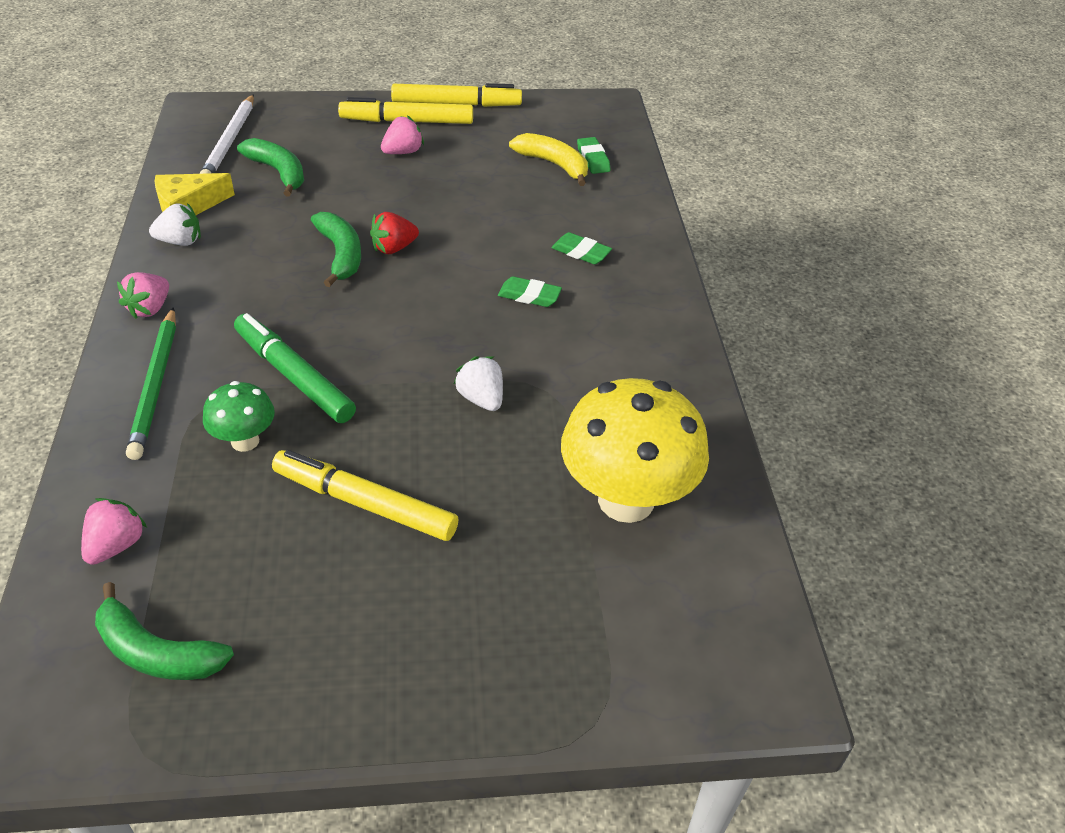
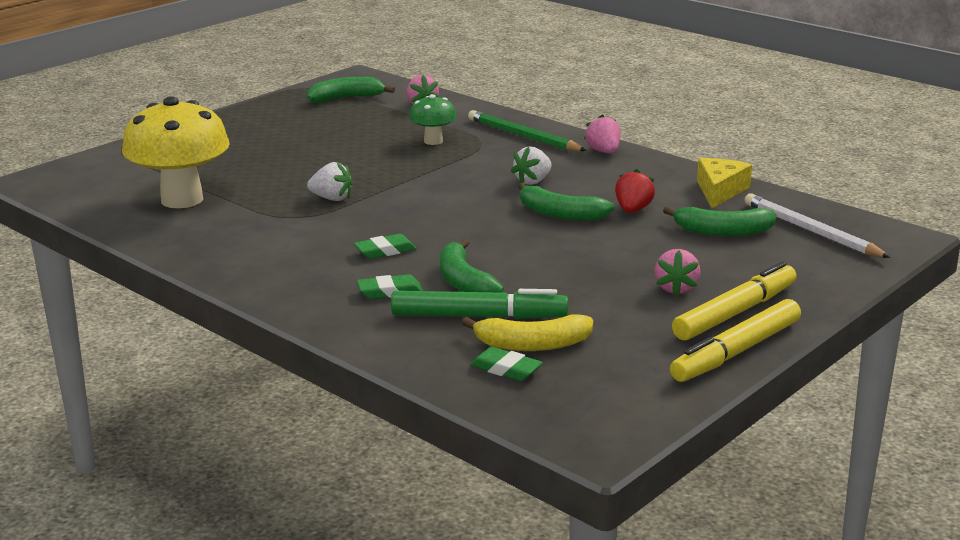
camera: 140 degrees right, 20 degrees down
white strawberry [149,203,201,246] -> white strawberry moved to [511,147,552,185]
green marker [234,313,356,423] -> green marker moved to [391,289,568,319]
yellow marker [272,450,458,541] -> none
red strawberry [370,212,419,254] -> red strawberry moved to [615,169,655,213]
none -> green banana [440,239,504,293]

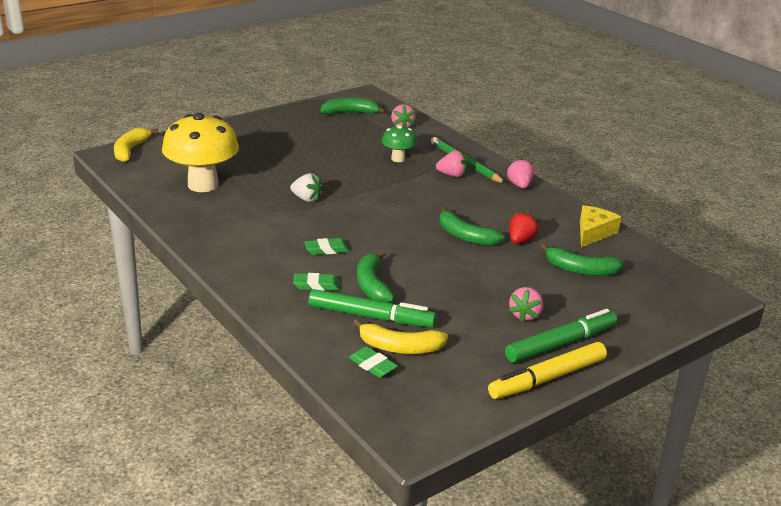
camera: 10 degrees right, 5 degrees up
white strawberry [511,147,552,185] -> none
yellow marker [672,262,797,341] -> green marker [505,309,617,363]
white pencil [744,194,891,258] -> none
none -> yellow banana [114,128,159,162]
none -> pink strawberry [436,150,468,177]

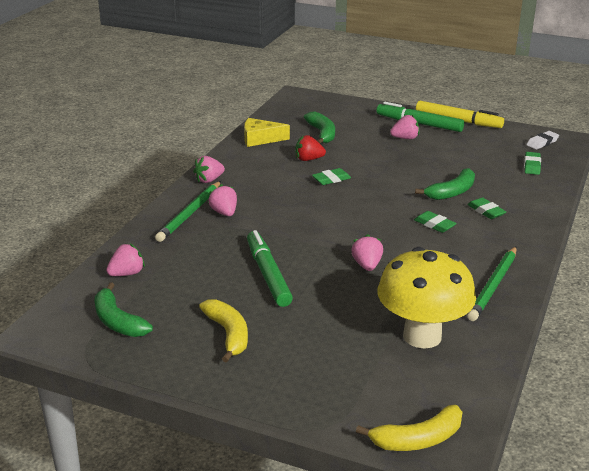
camera: 120 degrees left, 0 degrees up
white strawberry [290,173,323,202] -> pink strawberry [351,234,383,271]
green marker [308,289,437,327] -> green marker moved to [247,230,293,307]
yellow banana [353,319,448,354] -> yellow banana moved to [199,299,248,363]
green mushroom [382,125,417,162] -> none
green banana [439,207,505,246] -> green eraser [312,168,351,185]
none -> green pencil [467,247,517,321]
none -> white eraser [526,131,559,150]

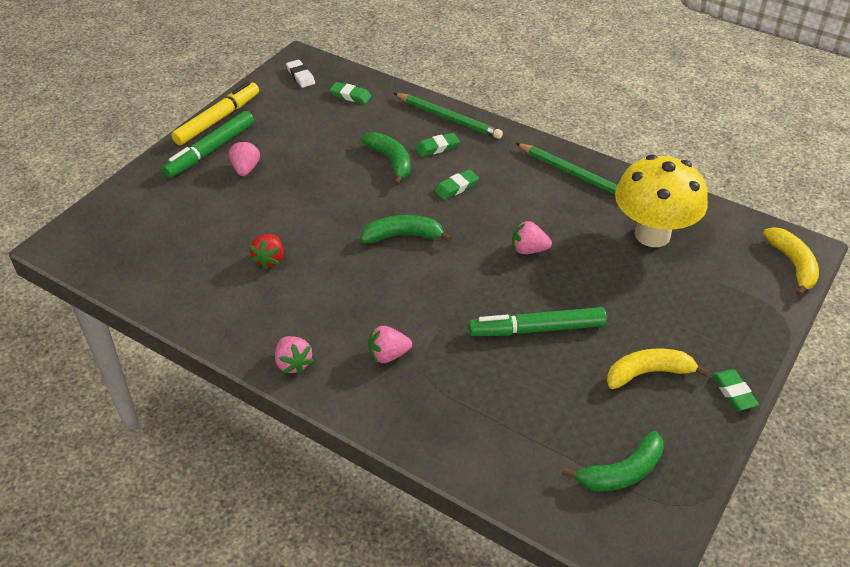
camera: 80 degrees left, 15 degrees up
pink strawberry [106,244,145,276] -> none
green pencil [155,181,221,242] -> green pencil moved to [394,93,503,139]
yellow cheese [244,118,290,147] -> none
green banana [304,111,335,144] -> green banana moved to [361,215,452,243]
green eraser [312,168,351,185] -> green eraser moved to [712,369,759,411]

